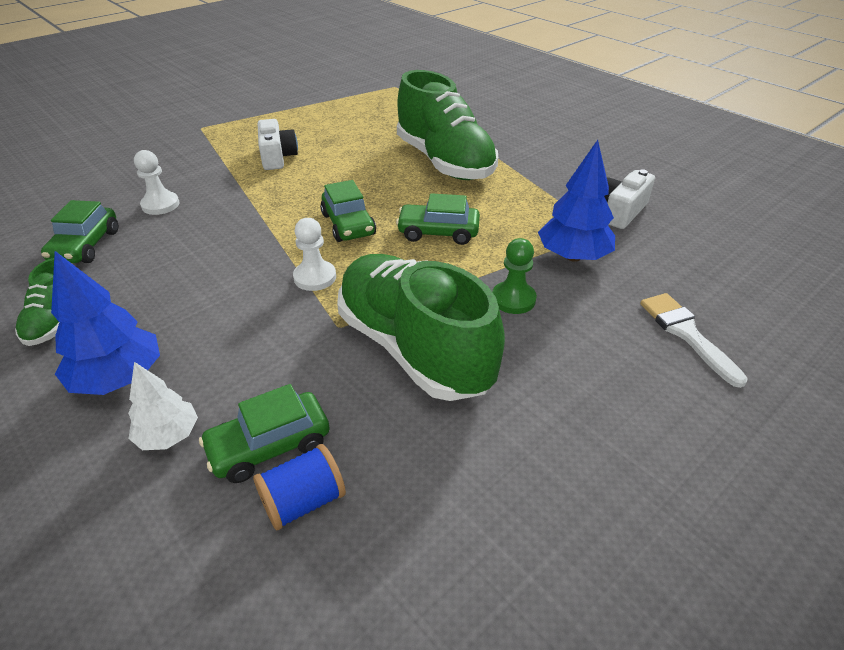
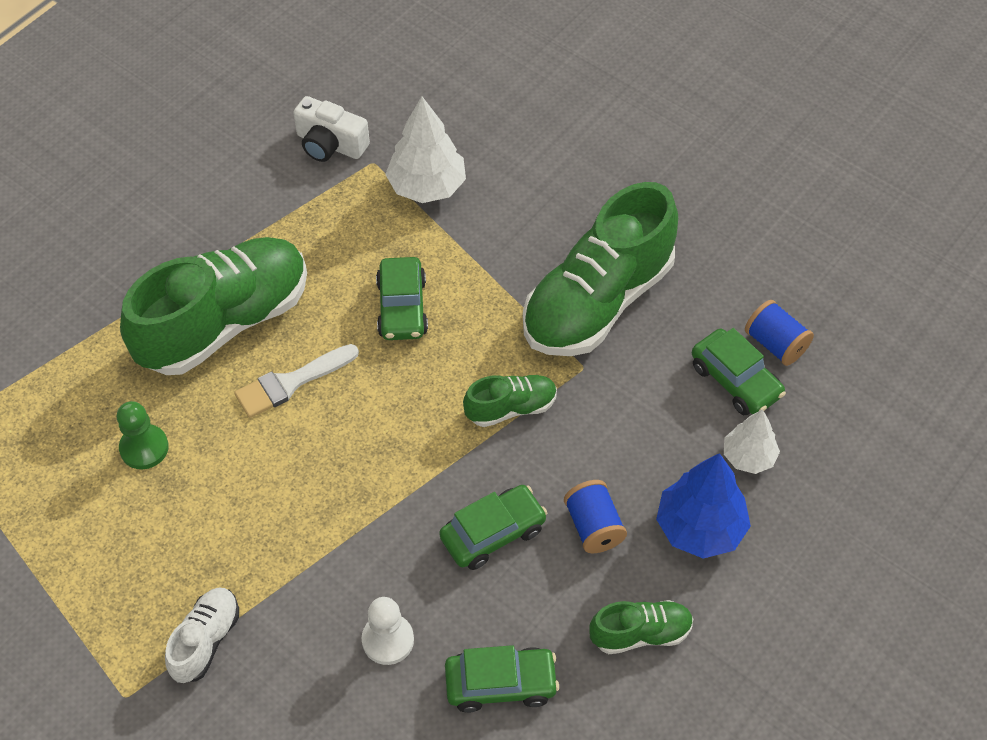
camera: 100 degrees left, 15 degrees up
white camera [258,119,298,170] -> none
white pawn [293,218,336,291] -> green shoe [463,375,557,427]
green car [320,180,376,242] -> green car moved to [439,485,547,570]
green pawn [492,238,537,314] -> green pawn moved to [117,401,169,469]
blue tree [538,140,615,262] -> white tree [385,97,466,203]
white brush [640,293,748,388] -> white brush moved to [234,344,359,418]
none -> white shoe [165,587,239,683]
none -> blue spool [564,480,627,553]

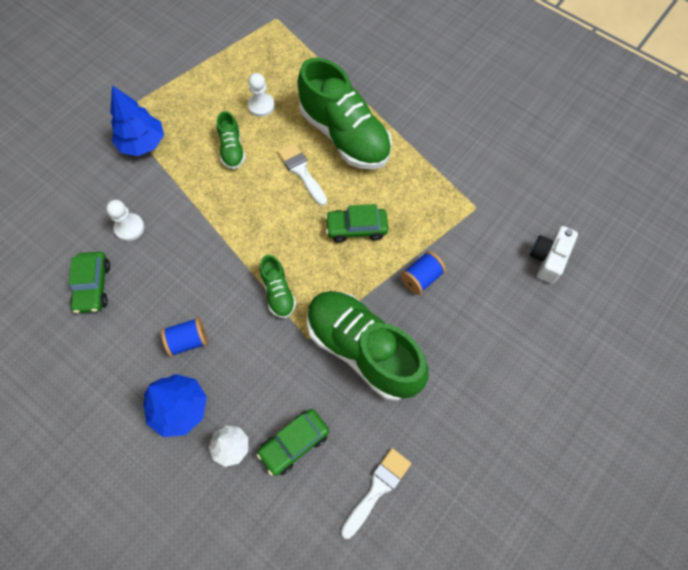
camera: 90 degrees right, 10 degrees up
green pawn [117,401,169,469] -> white pawn [248,73,275,117]
white shoe [165,587,239,683] -> blue tree [110,85,164,156]
white camera [293,96,370,162] -> white camera moved to [530,226,578,284]
white tree [385,97,466,203] -> none
green car [439,485,547,570] -> none
green shoe [589,600,693,654] -> green shoe moved to [217,111,246,169]
blue spool [745,300,814,366] -> blue spool moved to [401,251,446,295]
none -> white brush [341,448,411,539]

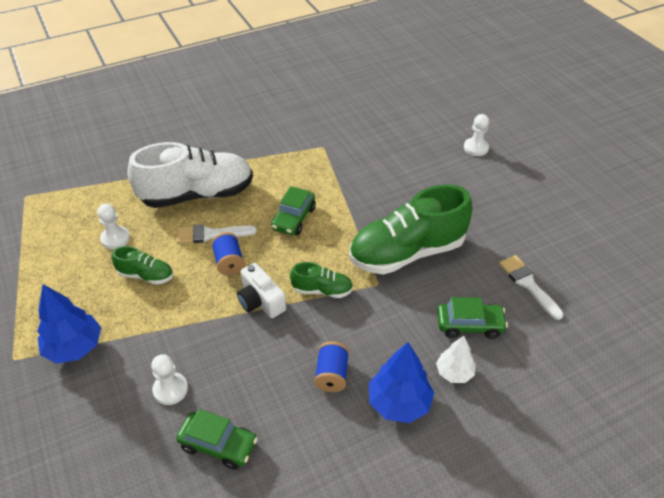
camera: 65 degrees left, 20 degrees down
green car [257,409,329,476] -> green car turned 75 degrees counterclockwise [437,297,508,339]
green shoe [298,58,392,169] -> white shoe [127,142,253,208]
blue spool [401,251,446,295] -> blue spool moved to [211,232,245,275]
white camera [530,226,578,284] -> white camera moved to [237,263,286,318]
none -> white pawn [464,114,489,156]

